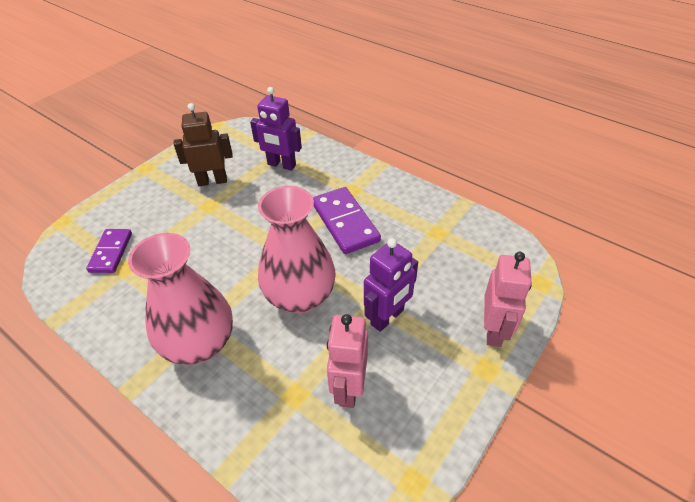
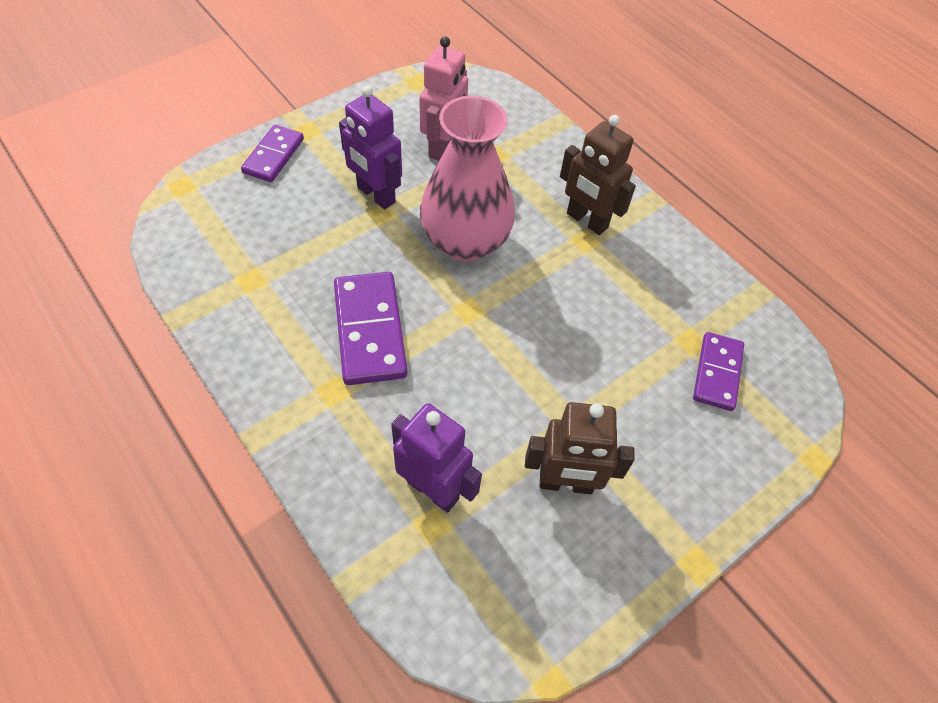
camera: 170 degrees left, 10 degrees up
pink vase [128,233,233,365] -> brown robot [560,115,636,235]
purple robot [364,238,418,332] -> purple robot turned 105 degrees counterclockwise [339,85,402,209]
pink robot [484,252,532,347] -> purple domino [241,125,304,182]

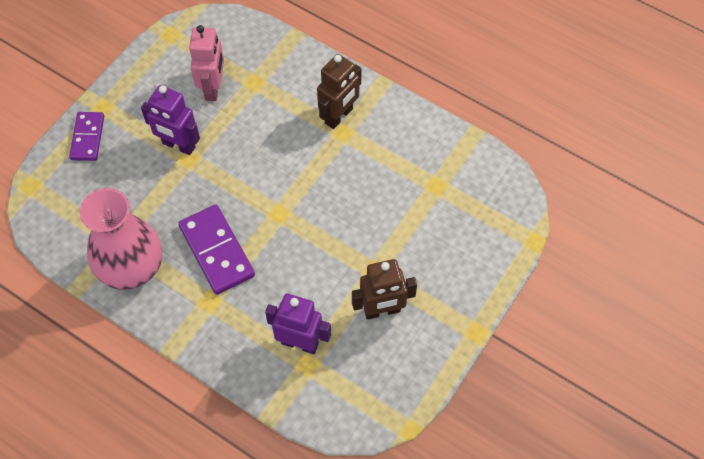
camera: 15 degrees left, 5 degrees up
pink vase [420,96,515,262] -> pink vase moved to [80,188,162,290]
brown robot [560,115,636,235] -> brown robot turned 75 degrees counterclockwise [317,54,361,129]
purple domino [693,332,744,411] -> none

